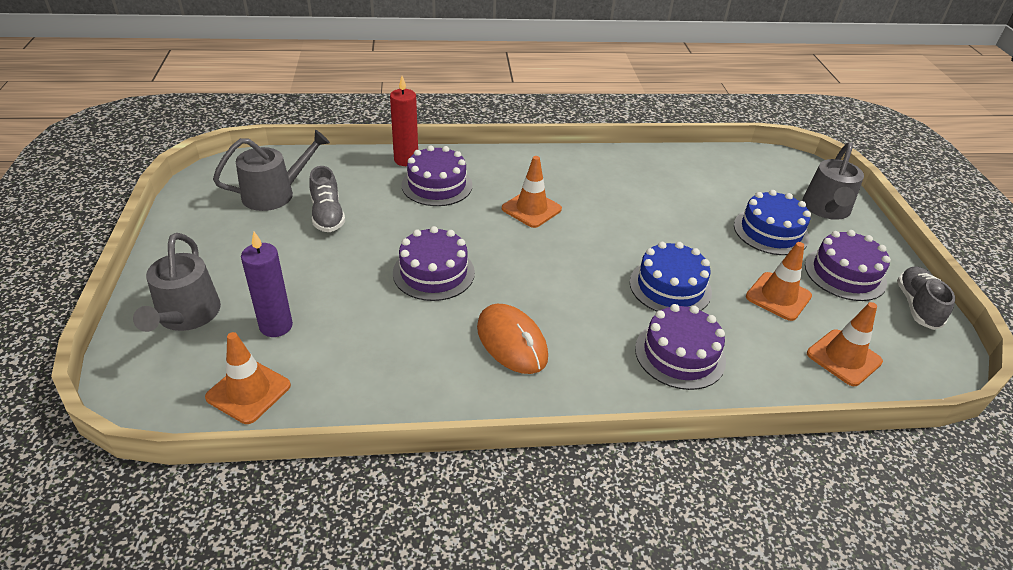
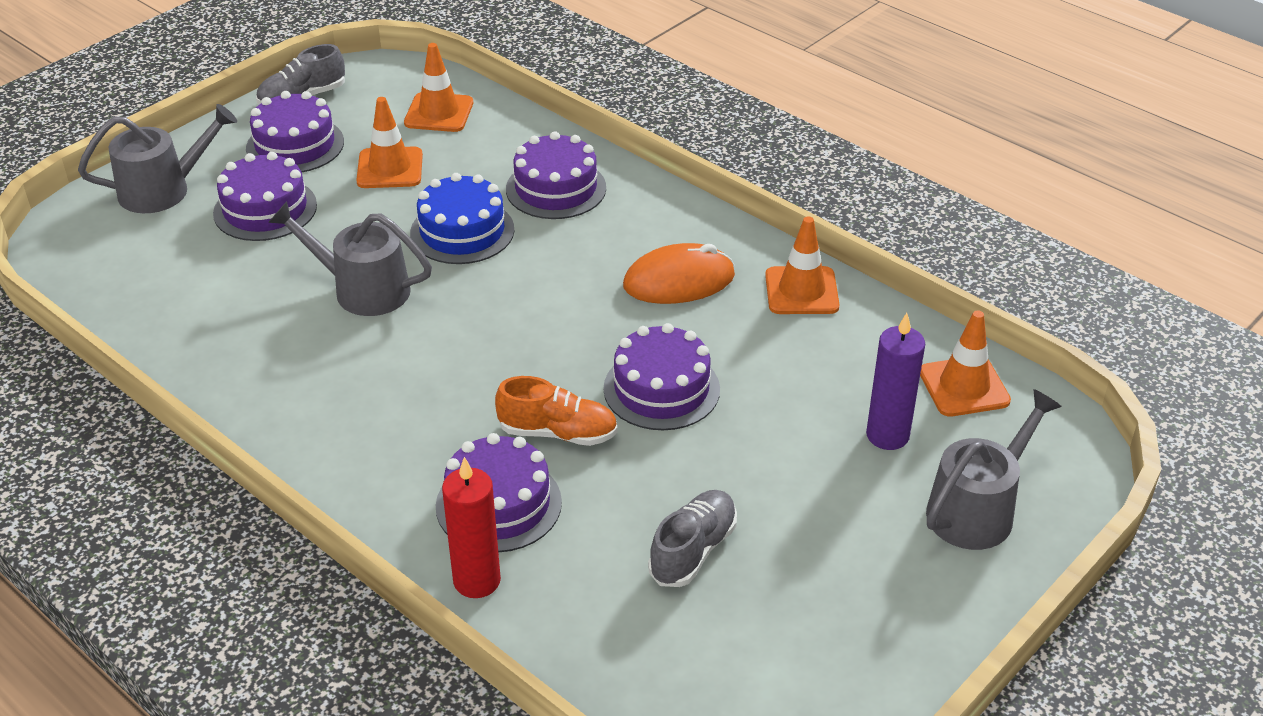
camera: 130 degrees left, 0 degrees up
grey watering can [213,130,330,211] -> grey watering can moved to [268,202,432,316]
orange mouse [477,304,548,374] -> orange mouse turned 60 degrees clockwise [623,243,735,304]
orange traffic cone [502,156,562,228] -> orange traffic cone moved to [765,217,840,314]
blue cake [734,190,811,255] -> purple cake [213,152,317,241]
none -> orange shoe [495,376,618,446]

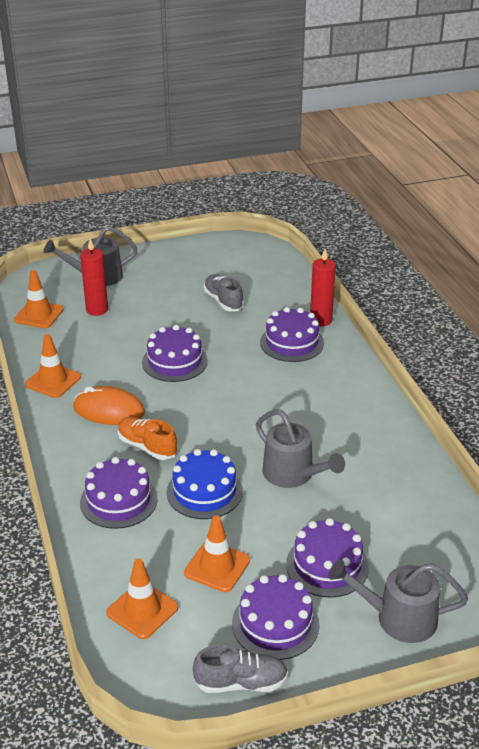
camera: 150 degrees left, 5 degrees down
orange shoe [495,376,618,446] -> orange shoe moved to [118,417,178,460]
grey shoe [648,490,737,587] -> grey shoe turned 90 degrees clockwise [203,274,244,311]
purple candle [866,313,925,450] -> red candle [80,239,108,316]

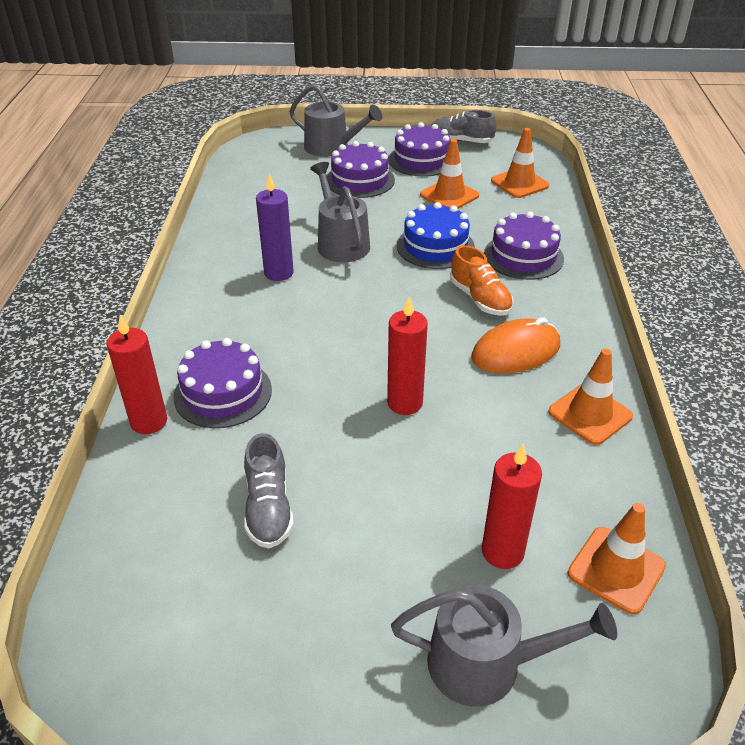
camera: 160 degrees left, 5 degrees up
orange mouse [73,386,145,425] -> orange mouse turned 60 degrees counterclockwise [471,317,560,374]
purple cake [142,325,208,382] -> red candle [387,297,428,415]
none -> purple candle [256,174,294,281]

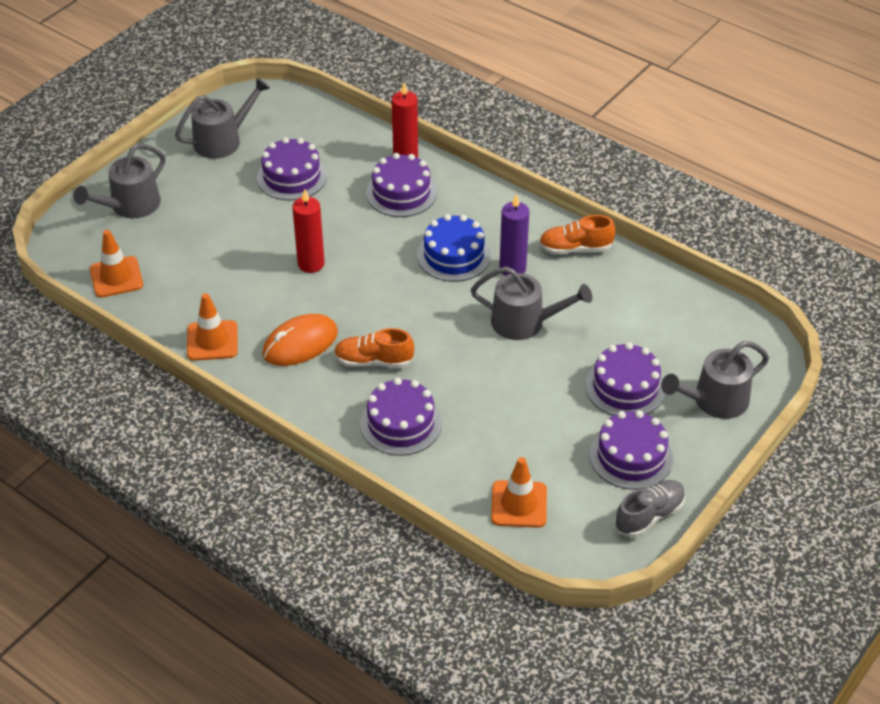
camera: 125 degrees right, 5 degrees up
grey shoe [244,433,294,548] -> purple cake [257,137,327,200]
blue cake [397,202,475,269] -> blue cake moved to [417,214,491,282]
orange traffic cone [420,139,479,209] -> none
orange mouse [471,317,560,374] -> orange mouse turned 45 degrees clockwise [263,314,338,366]
red candle [482,444,542,569] -> none
none -> grey watering can [175,77,270,159]
none -> orange shoe [539,215,615,254]

